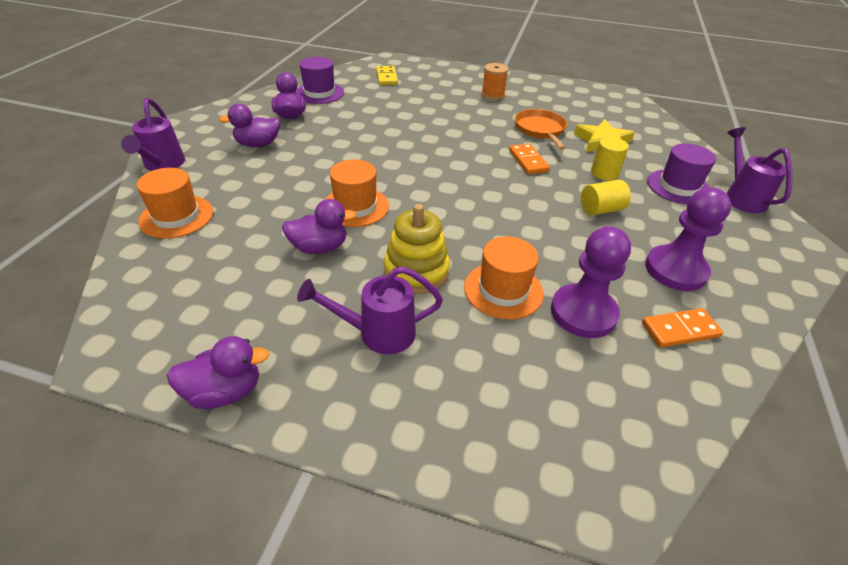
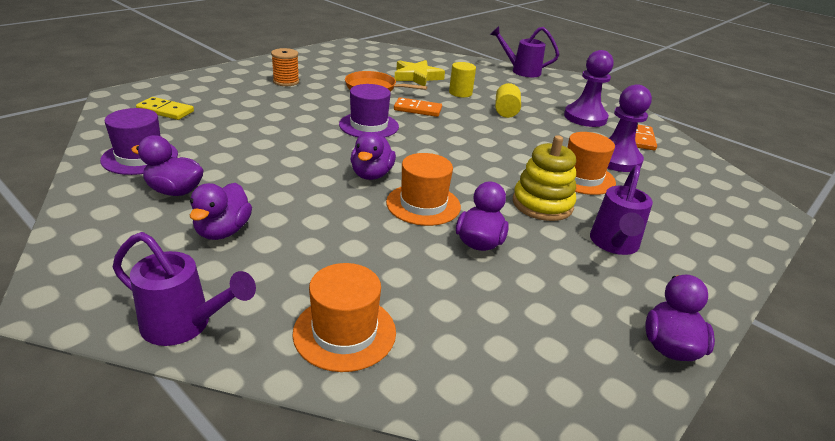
camera: 65 degrees left, 10 degrees down
purple hat [647,143,716,205] -> purple hat moved to [339,84,399,138]
none -> purple duck [351,132,396,180]

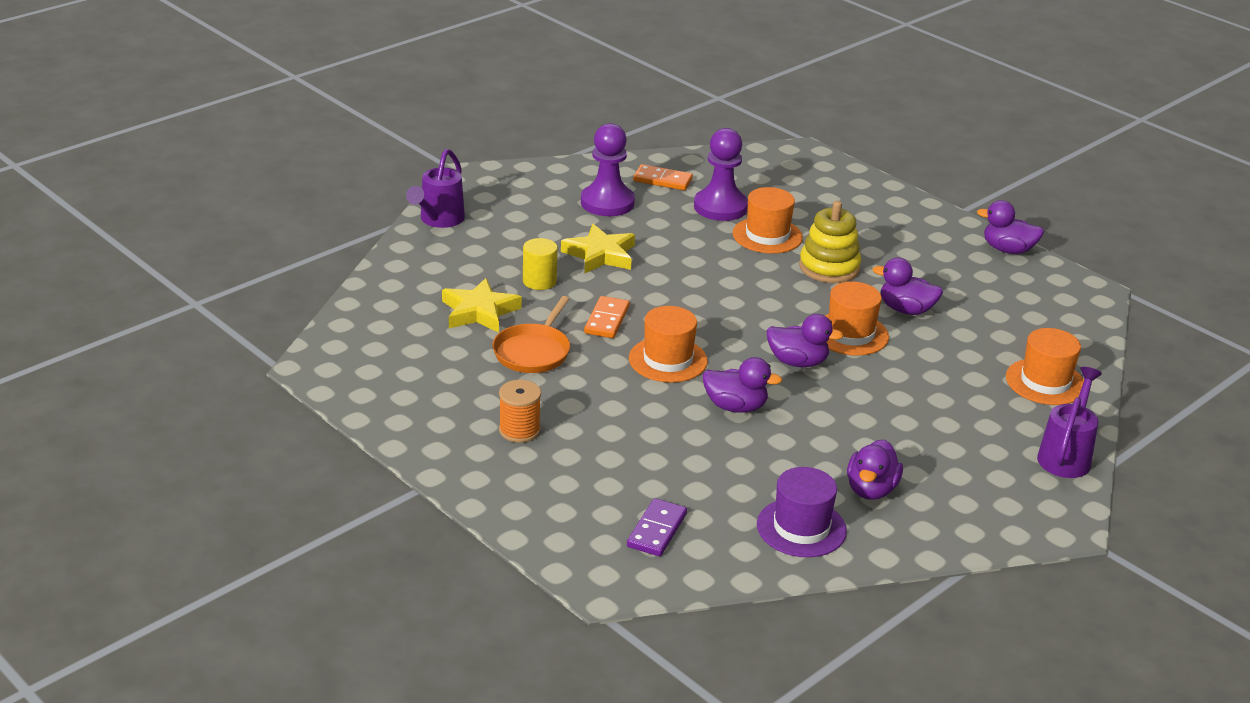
camera: 85 degrees left, 0 degrees up
yellow domino [136,97,194,120] -> purple domino [627,498,687,556]
purple duck [190,183,252,240] -> purple duck moved to [703,357,782,413]
purple hat [339,84,399,138] -> orange hat [629,306,708,383]
yellow cylinder [495,83,521,118] -> yellow star [561,224,635,274]
purple watering can [590,165,653,255] -> none

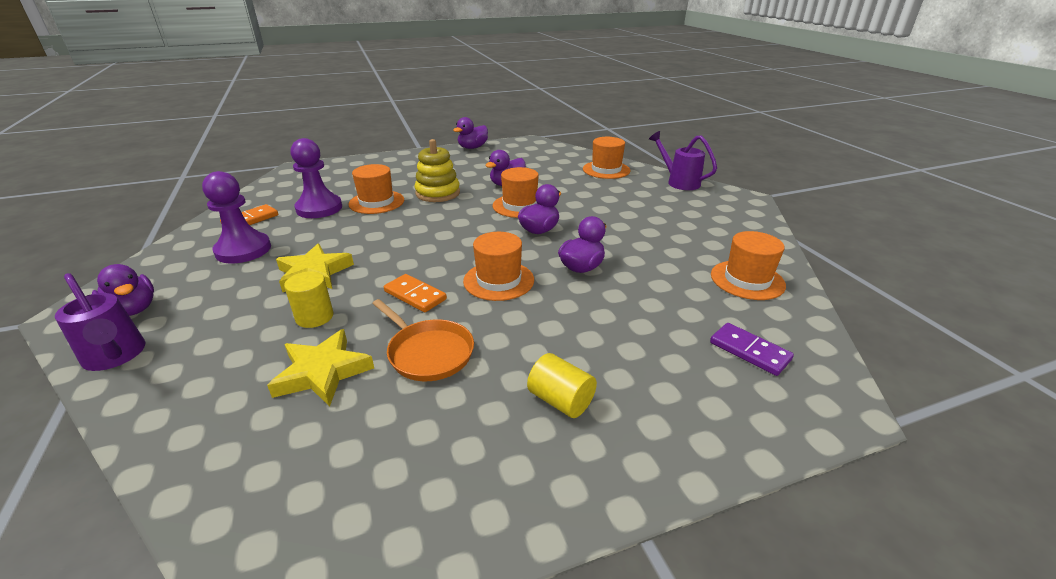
camera: 65 degrees left, 0 degrees up
orange spool [499,380,541,443] -> yellow cylinder [527,353,597,418]
purple hat [757,467,847,557] -> orange hat [711,231,786,300]
purple duck [847,439,903,500] -> purple duck moved to [92,264,154,316]

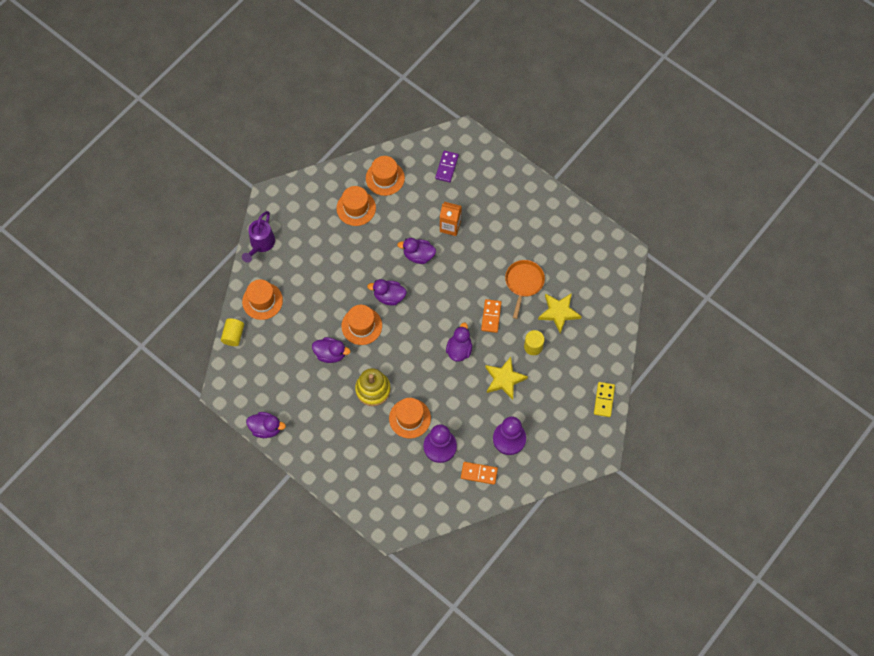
camera: 120 degrees left, 35 degrees up
purple watering can [55,273,146,371] -> yellow domino [594,382,615,417]
purple duck [92,264,154,316] -> purple duck moved to [446,323,472,362]
orange hat [463,232,534,301] -> orange hat moved to [337,186,376,226]
yellow cylinder [527,353,597,418] -> yellow cylinder moved to [221,318,244,346]
none -> orange carton [440,202,462,236]

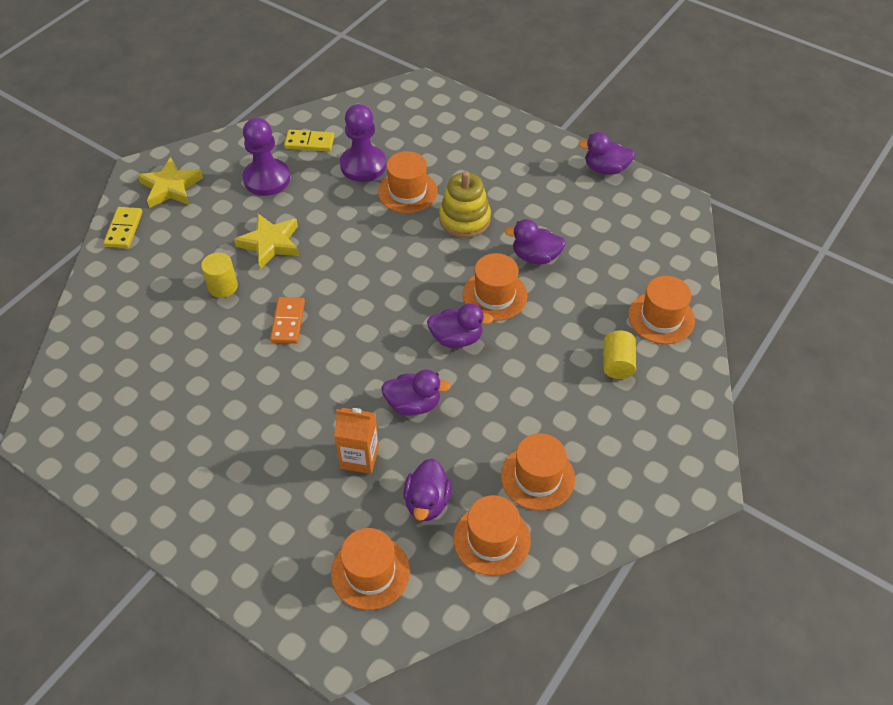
camera: 175 degrees right, 15 degrees down
yellow cylinder [221,318,244,346] -> yellow cylinder moved to [604,330,636,379]
purple watering can [242,211,275,263] -> none
purple domino [435,151,459,182] -> orange hat [331,528,410,610]
purple duck [446,323,472,362] -> purple duck moved to [403,459,452,521]
orange domino [461,462,498,485] -> yellow domino [284,130,334,152]
orange pan [505,260,545,319] -> none
yellow star [538,293,582,333] -> yellow star moved to [138,157,203,208]

